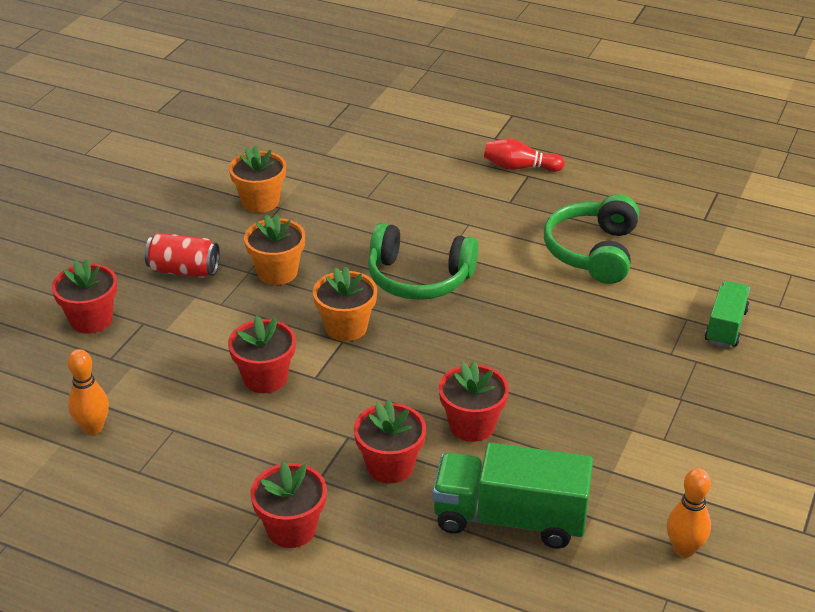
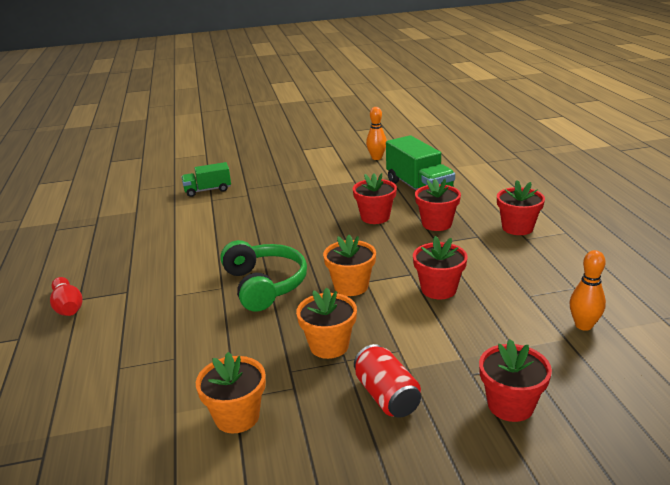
camera: 125 degrees left, 10 degrees down
green headphones [544,194,639,284] -> none

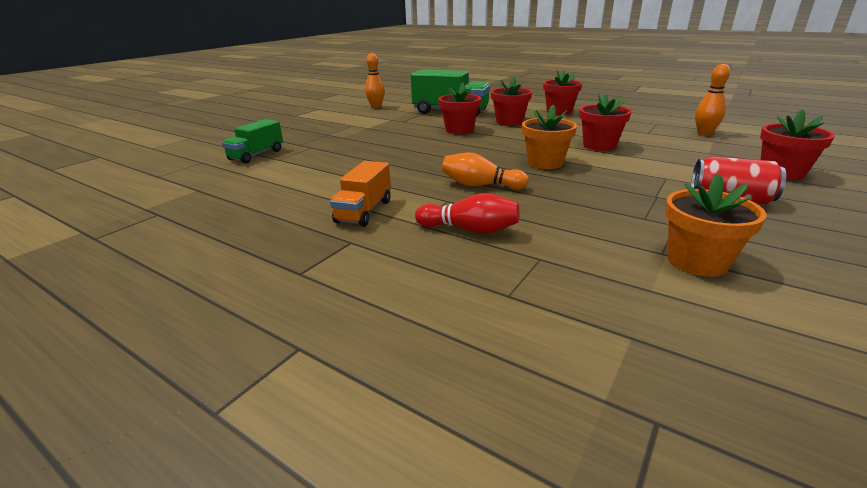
camera: 45 degrees left, 0 degrees up
red bowling pin [50,277,83,316] -> red bowling pin moved to [415,193,519,234]
green headphones [220,240,307,312] -> orange bowling pin [442,152,529,190]
orange flower pot [296,288,357,359] -> none
none -> orange truck [330,161,391,227]

